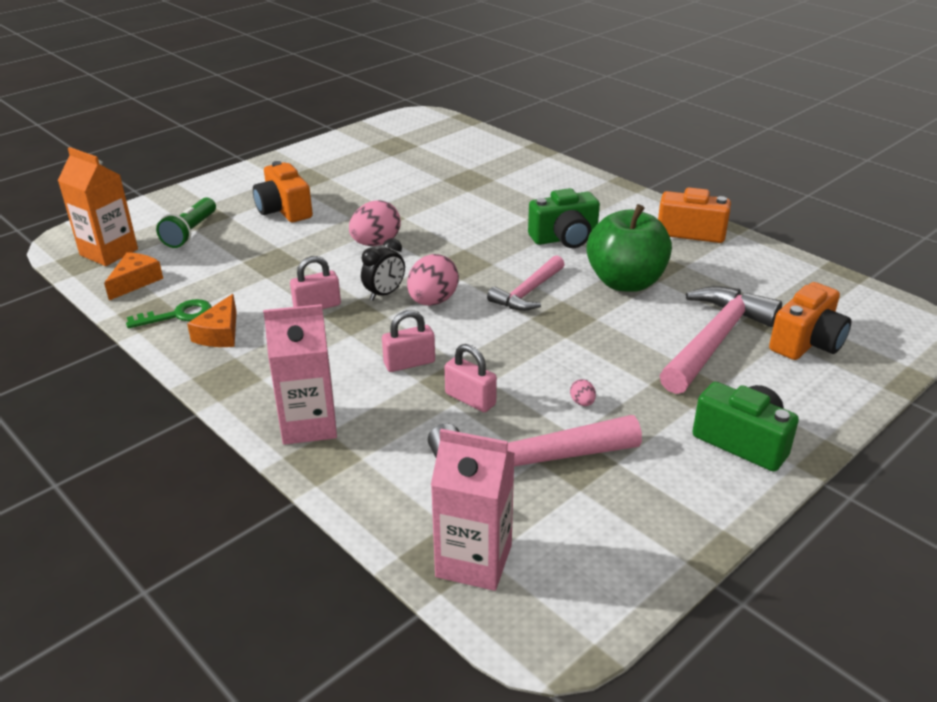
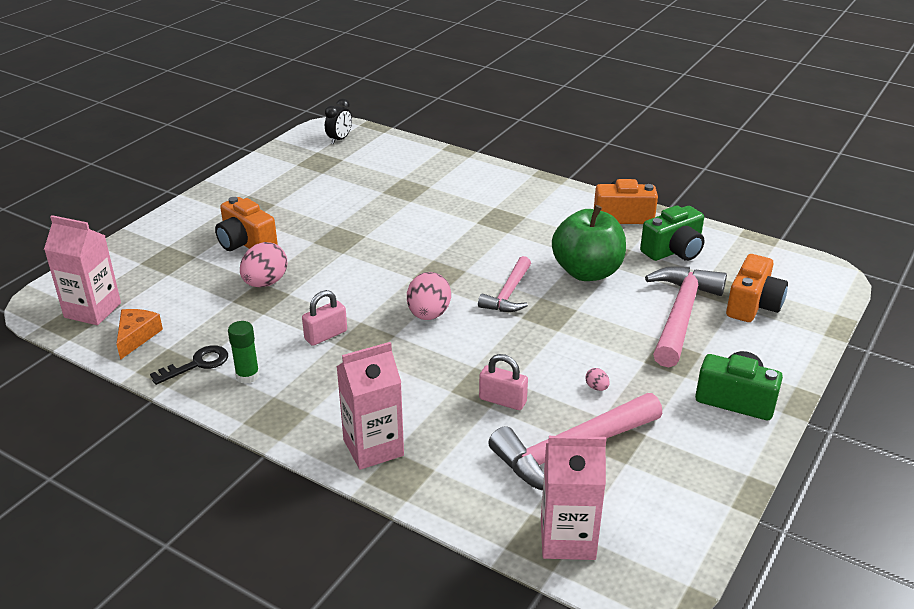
camera: 15 degrees left, 0 degrees up
orange carton [58,147,138,266] -> pink carton [44,215,121,325]
green key [126,299,212,328] -> black key [150,345,228,385]
green flashlight [156,197,216,248] -> none
orange cheese [187,294,237,347] -> green glue stick [228,321,259,384]
pink egg [349,200,401,246] -> pink egg moved to [240,242,287,287]
black clock [361,238,405,301] -> black clock moved to [325,98,352,144]
pink padlock [382,310,435,372] -> none
green camera [528,188,600,248] -> green camera moved to [640,205,704,261]

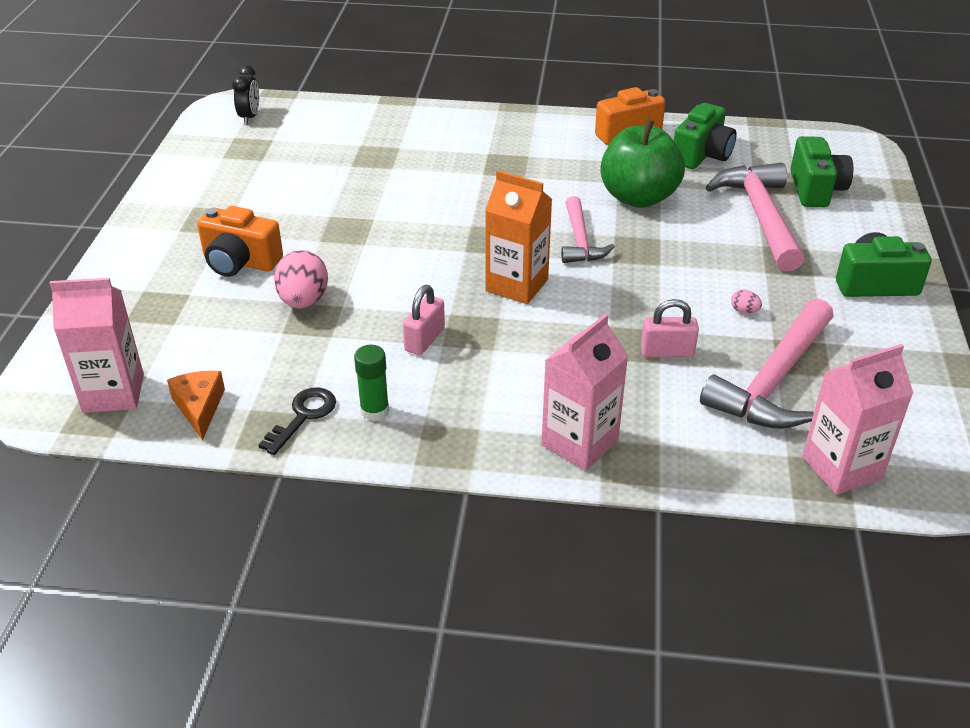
camera: 25 degrees left, 5 degrees up
pink egg [407,272,451,320] -> orange carton [485,170,552,304]
orange camera [726,254,788,322] -> green camera [790,136,853,207]

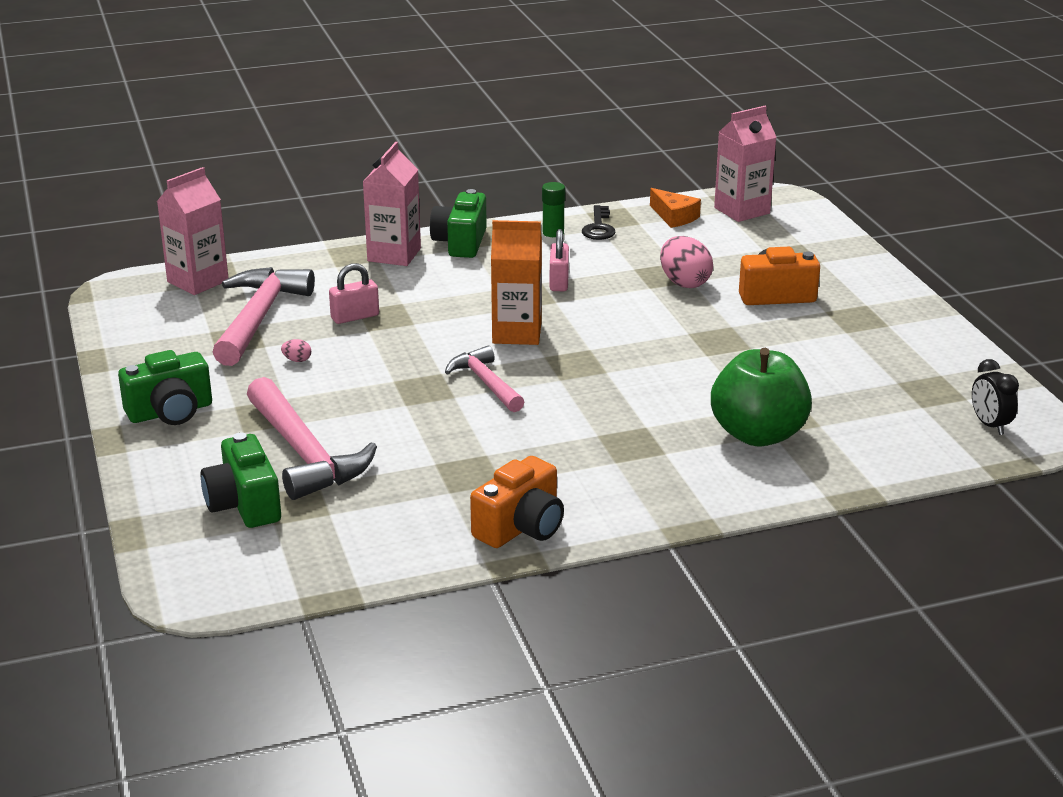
camera: 155 degrees right, 10 degrees down
green apple [600,119,685,208] -> green apple moved to [711,348,812,446]
green camera [674,103,737,169] -> green camera moved to [430,189,487,258]

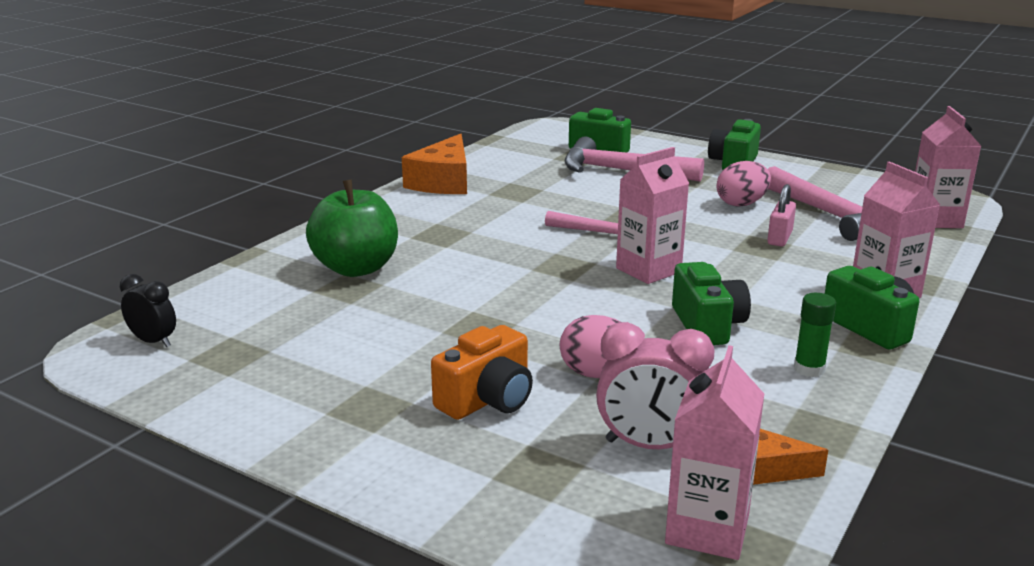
camera: 140 degrees right, 5 degrees down
pink egg [281,339,311,362] -> pink egg [717,161,771,207], size x2.29
orange camera [470,456,564,548] -> orange cheese [402,134,467,194]
orange carton [491,220,542,345] -> pink carton [616,147,689,284]
pink padlock [550,229,569,291] -> green camera [672,262,751,345]
black key [582,205,615,240] -> none
none -> pink clock [596,322,715,449]

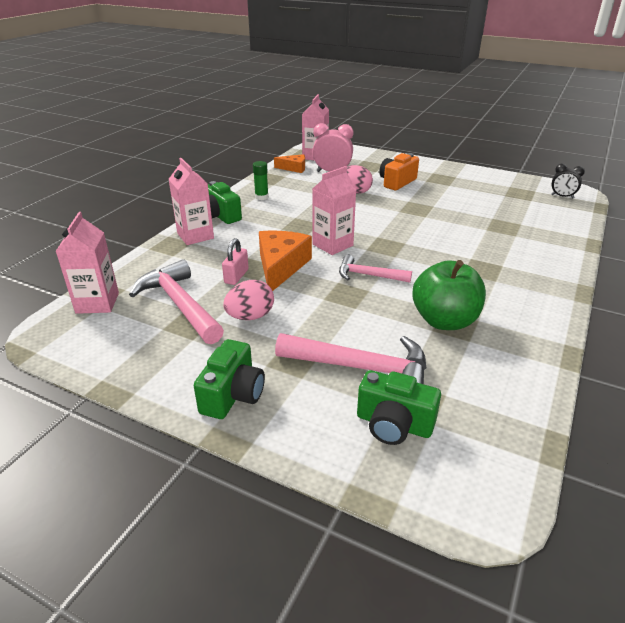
camera: 175 degrees right, 10 degrees up
green apple [306,179,398,277] -> green apple moved to [412,260,486,330]
orange cheese [402,134,467,194] -> orange cheese moved to [259,231,312,291]
green camera [672,262,751,345] -> none

